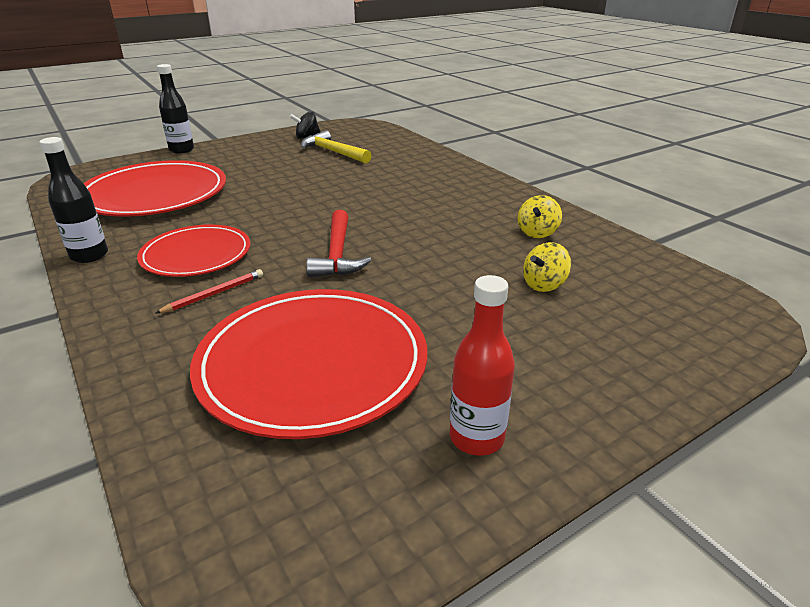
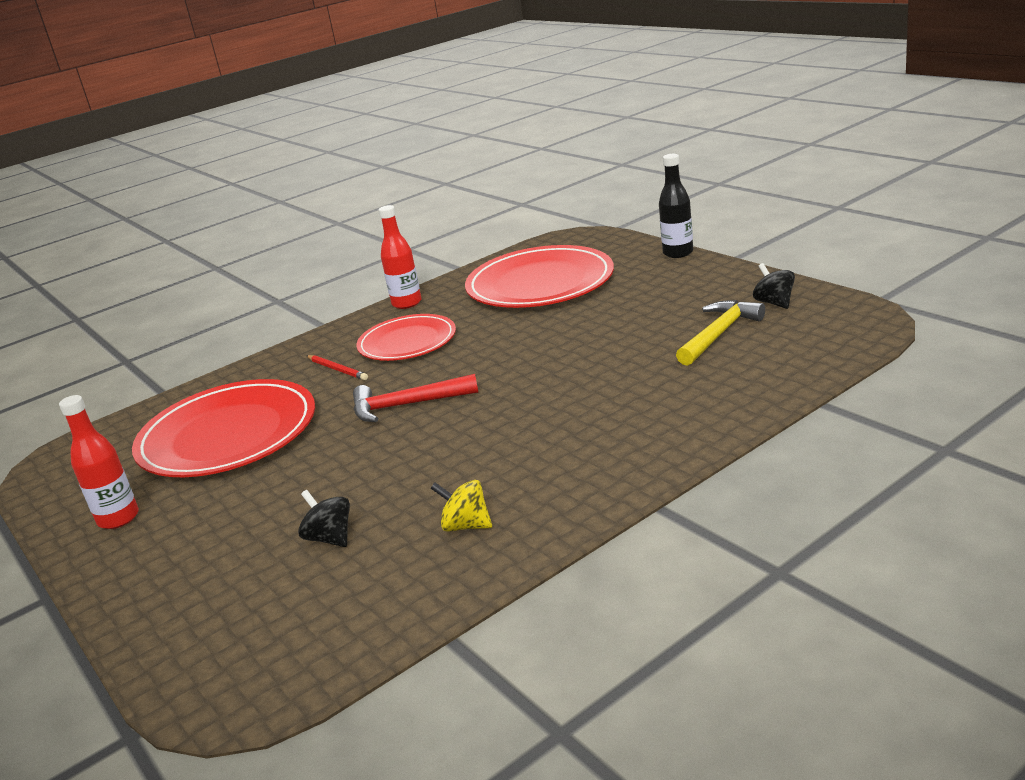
camera: 90 degrees right, 5 degrees down
black bottle [39,137,108,263] -> red bottle [378,205,421,309]
yellow spinning top [523,242,571,292] -> black spinning top [298,490,350,547]

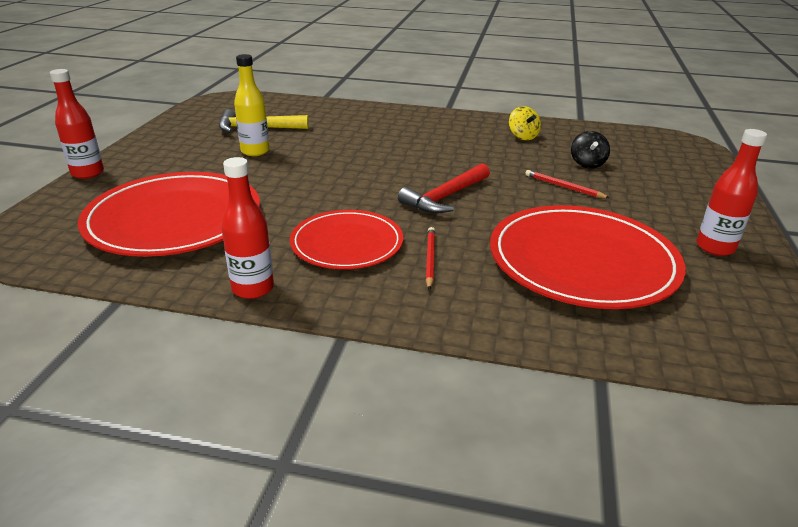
camera: 135 degrees left, 5 degrees up
red hammer [353,374,479,422] -> red hammer turned 90 degrees clockwise [398,163,490,214]
black bottle [659,154,693,258] -> red bottle [50,69,104,179]
black spinning top [753,263,795,309] -> none
none -> yellow bottle [234,54,269,156]
none -> red pencil [525,170,610,198]

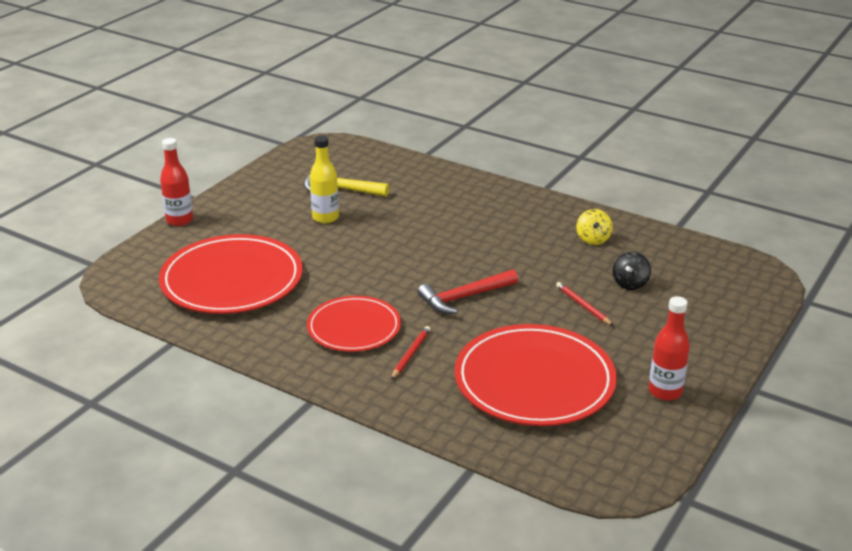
camera: 20 degrees right, 0 degrees up
red bottle [221,157,274,299] -> none

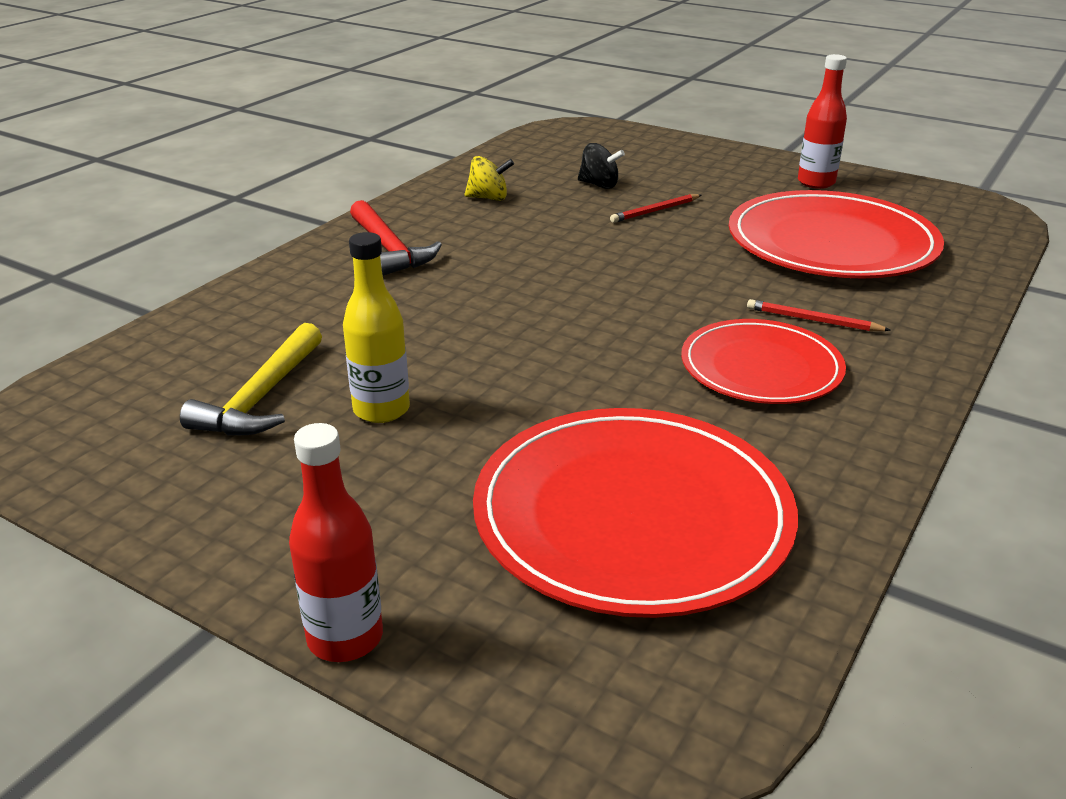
camera: 90 degrees left, 0 degrees up
red hammer [418,269,518,314] -> red hammer moved to [350,200,442,276]

